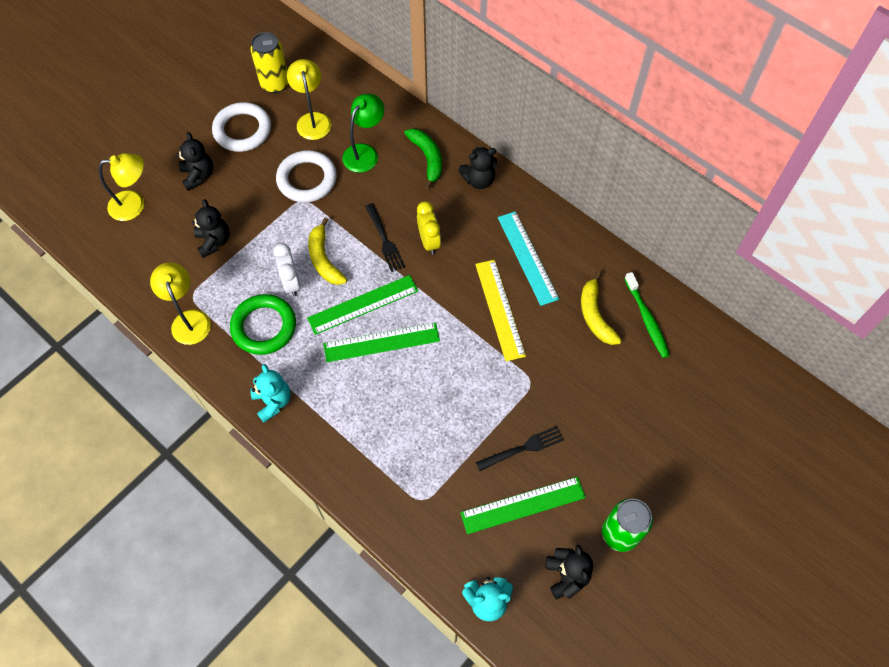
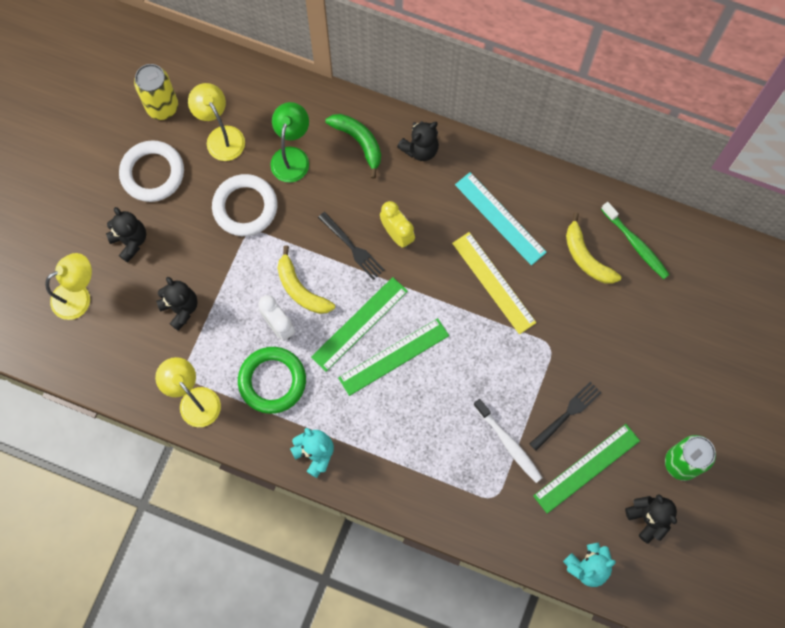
camera: 20 degrees left, 10 degrees up
none -> white toothbrush [473,399,542,483]

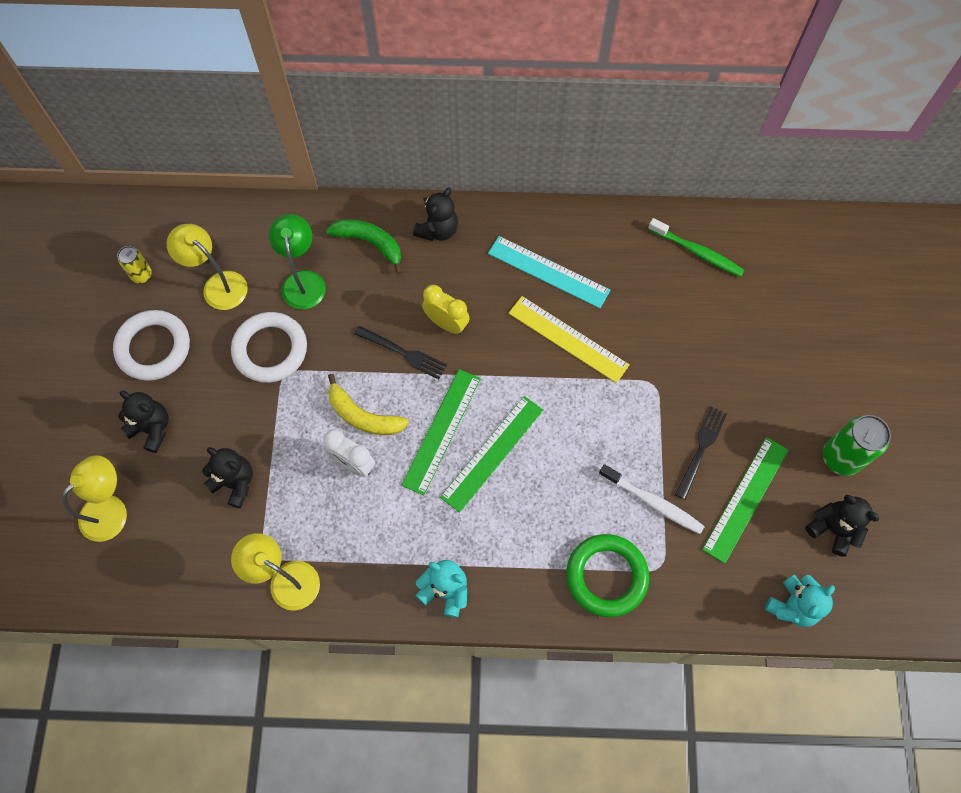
camera: 20 degrees left, 5 degrees down
yellow can [134,64,178,120] -> yellow can [117,246,152,284], size x0.58
green ring [238,347,306,414] -> green ring moved to [566,534,649,617]
yellow banana [566,212,621,284] -> none

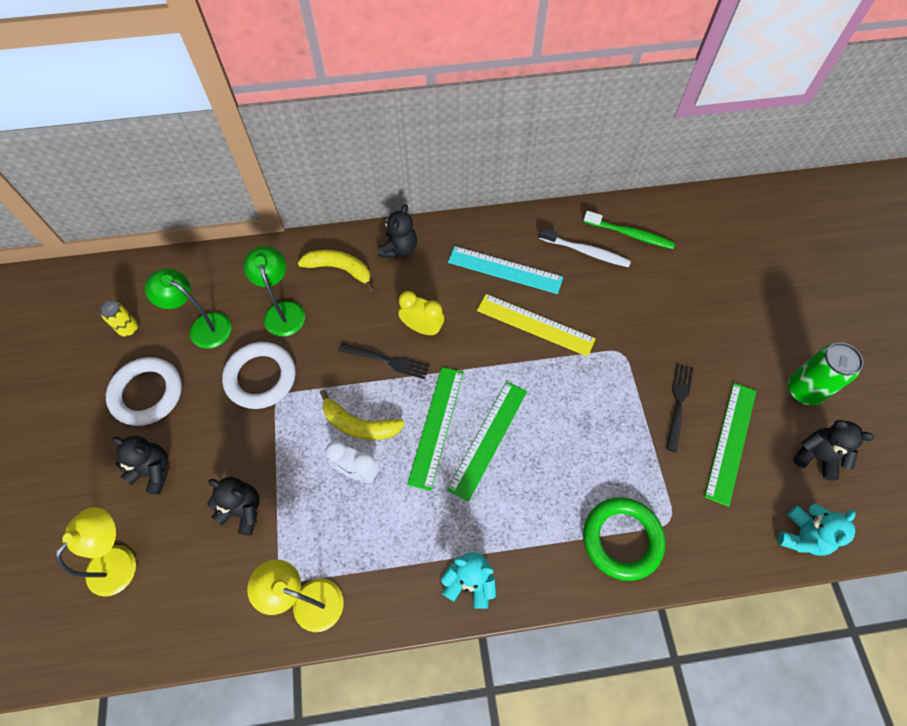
camera: 10 degrees left, 5 degrees down
yellow lamp [167,224,248,310] -> green lamp [145,269,232,349]
green banana [326,219,402,275] -> yellow banana [298,250,374,292]
white toothbrush [599,464,705,534] -> white toothbrush moved to [539,227,631,267]

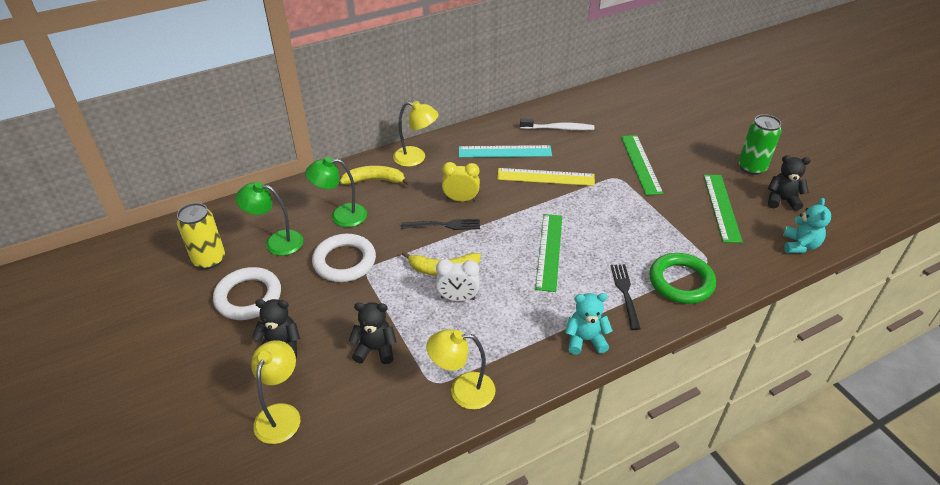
camera: 20 degrees left, 20 degrees down
yellow can [100,300,138,336] -> yellow can [177,203,225,269], size x1.73
green lamp [244,246,305,337] -> green lamp turned 60 degrees counterclockwise [305,157,367,227]
black teddy bear [377,204,417,259] -> yellow lamp [393,101,438,167]
green ruler [407,367,463,491] -> green ruler moved to [621,135,663,195]
green toothbrush [584,211,675,249] -> none
black fork [666,363,693,452] -> black fork moved to [611,264,641,330]

